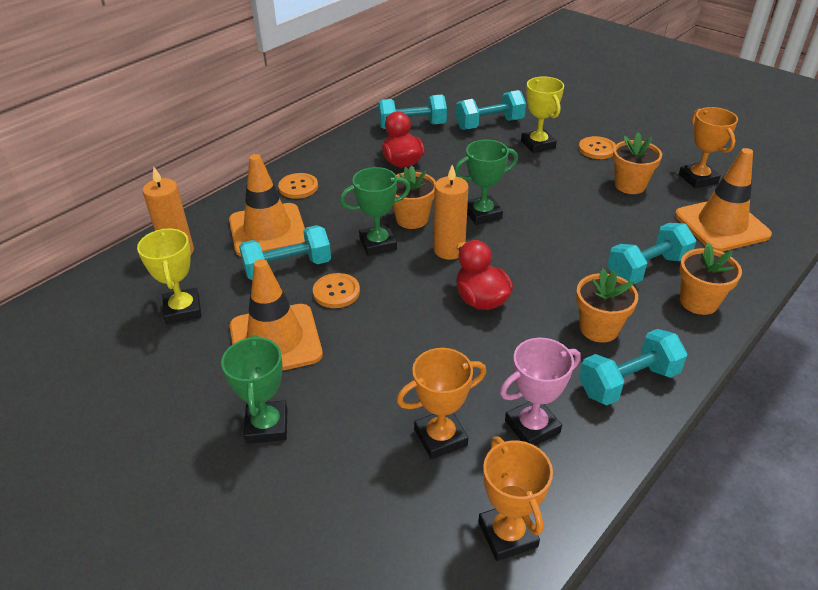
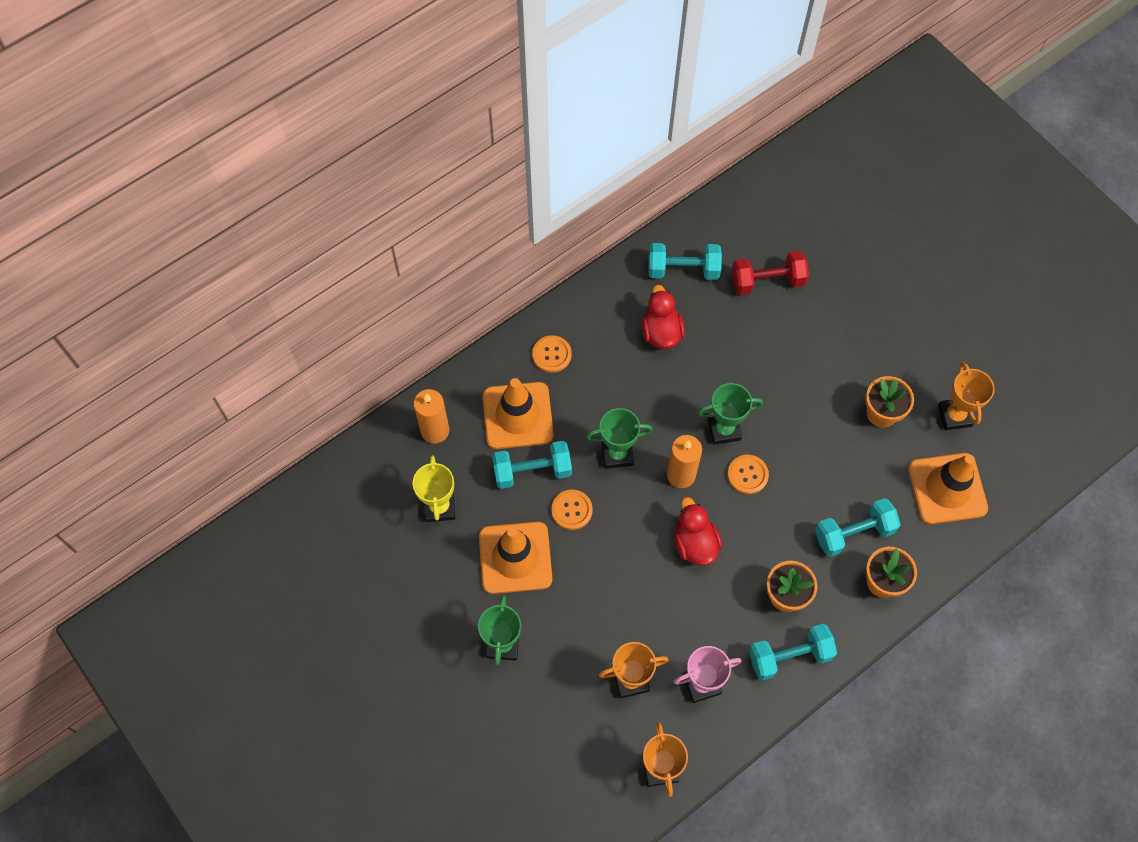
camera: 10 degrees right, 25 degrees up
orange flower pot [393,166,436,229] -> none
turquoise dumbbell [456,90,526,130] -> red dumbbell [731,251,809,295]
yellow trophy [521,77,564,153] -> none
orange button [579,136,616,159] -> orange button moved to [728,455,769,494]

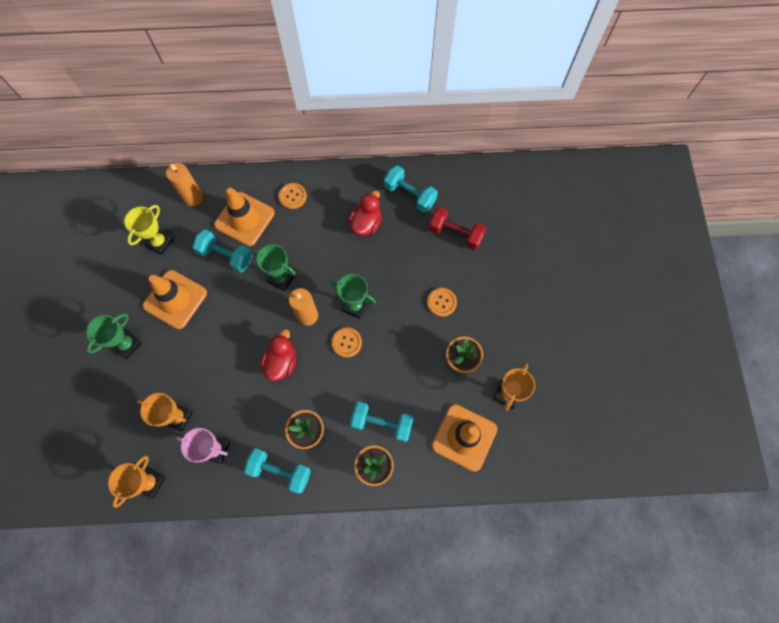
camera: 35 degrees right, 5 degrees up
orange button [551,490,593,530] -> orange button moved to [427,288,457,317]

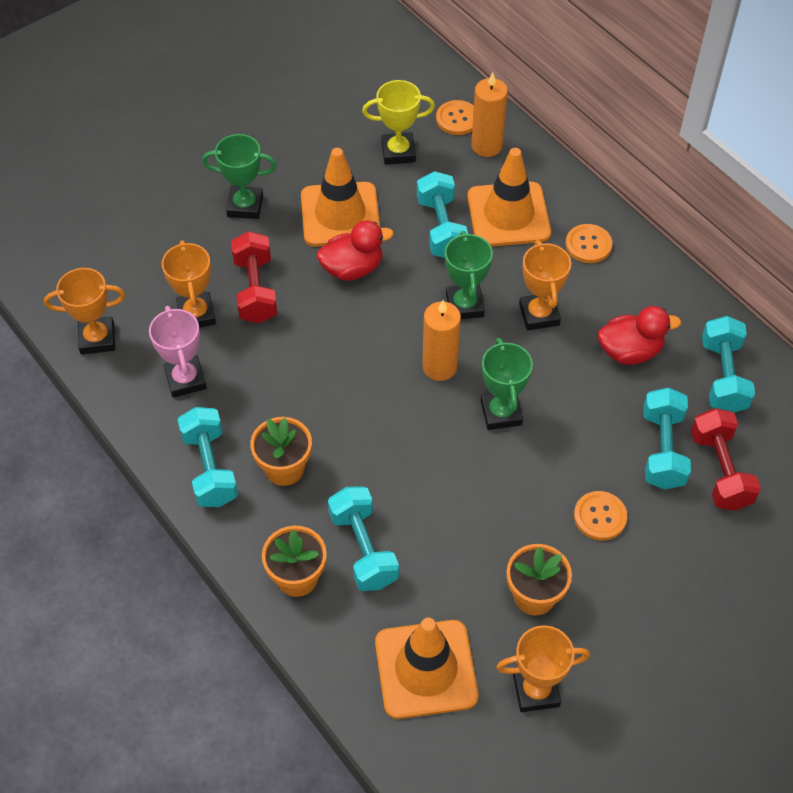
camera: 55 degrees right, 15 degrees down
red duck [261,329,296,381] -> red duck moved to [317,220,394,281]
orange button [332,328,362,358] -> orange button moved to [436,100,474,135]
none -> red dumbbell [231,231,277,323]
none -> orange trophy [519,240,571,330]
none -> turquoise dumbbell [643,387,691,489]

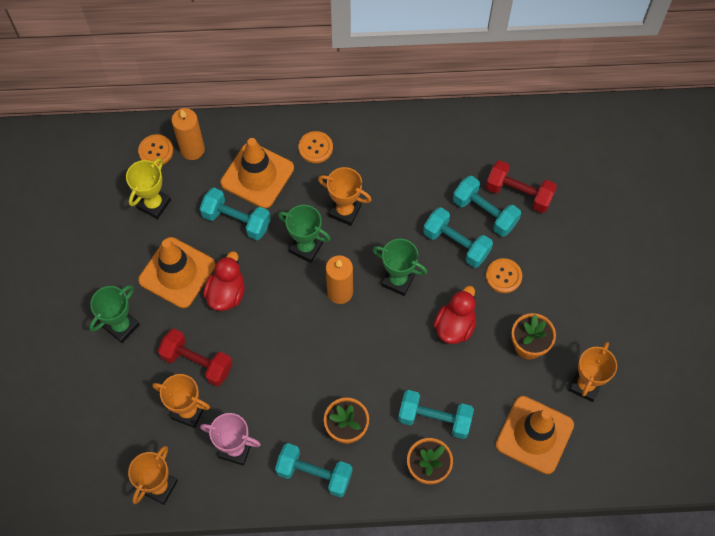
camera: 55 degrees left, 10 degrees up
red duck [598,306,681,365] -> red duck moved to [433,286,476,344]
turquoise dumbbell [702,316,755,412] -> turquoise dumbbell moved to [423,207,493,268]

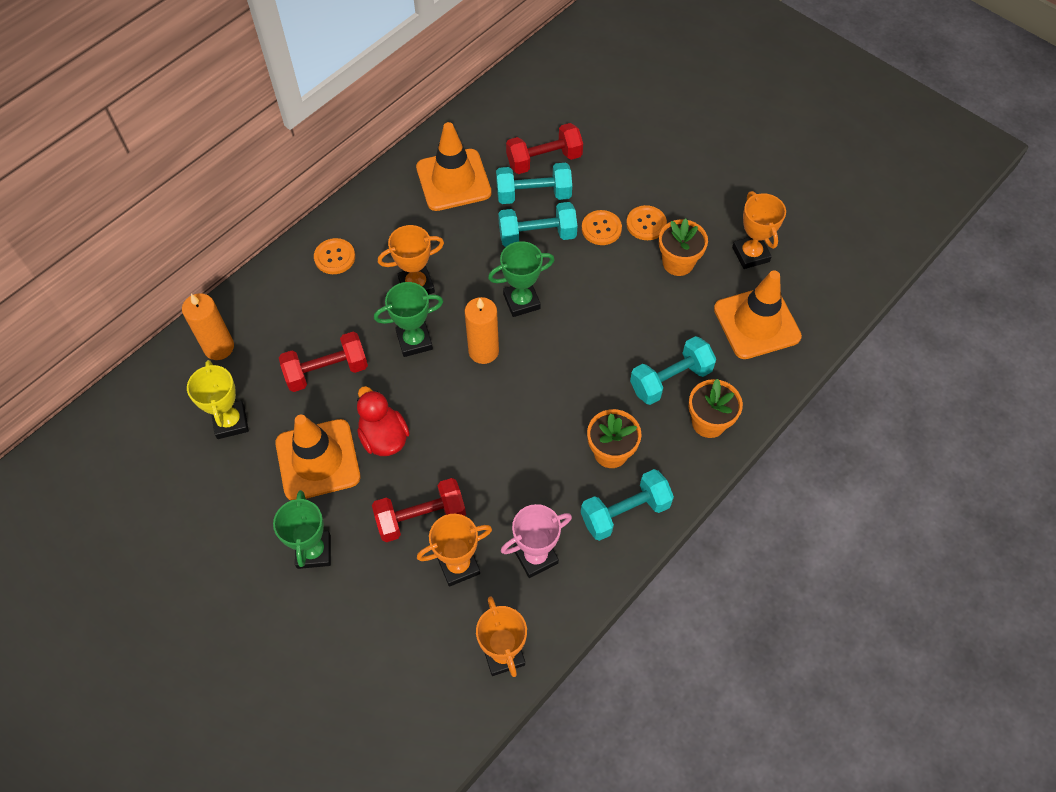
camera: 45 degrees left, 5 degrees down
orange button [138,134,173,166] -> orange button moved to [626,205,667,240]
turquoise dumbbell [200,188,271,240] -> red dumbbell [279,332,368,392]
orange traffic cone [221,138,294,209] -> orange traffic cone moved to [416,122,491,211]
red duck [433,286,476,344] -> none

